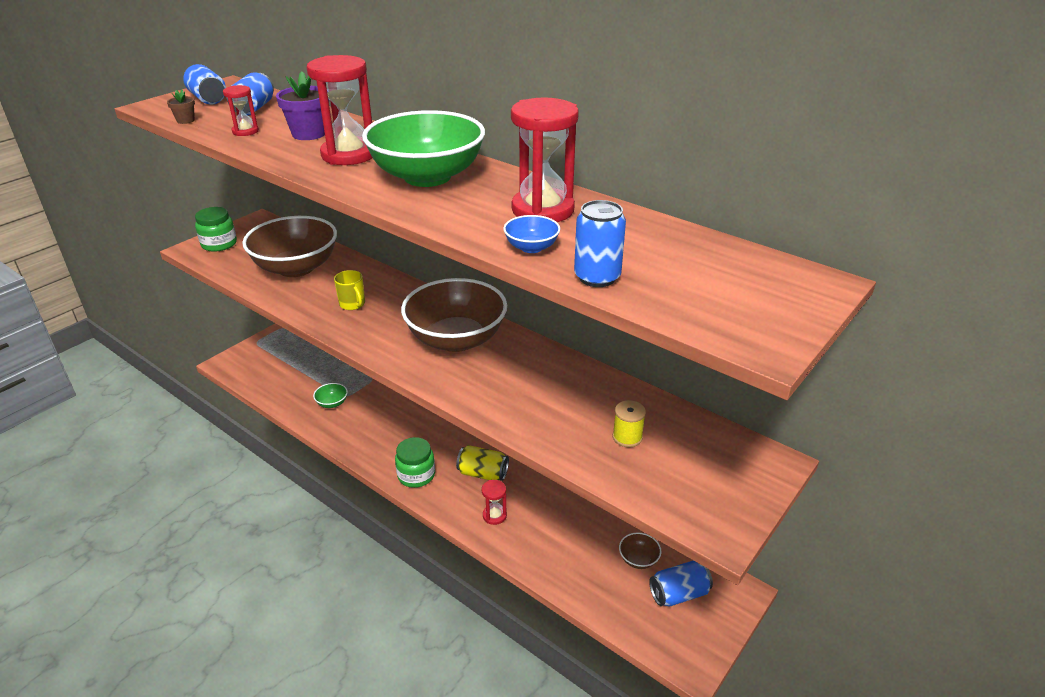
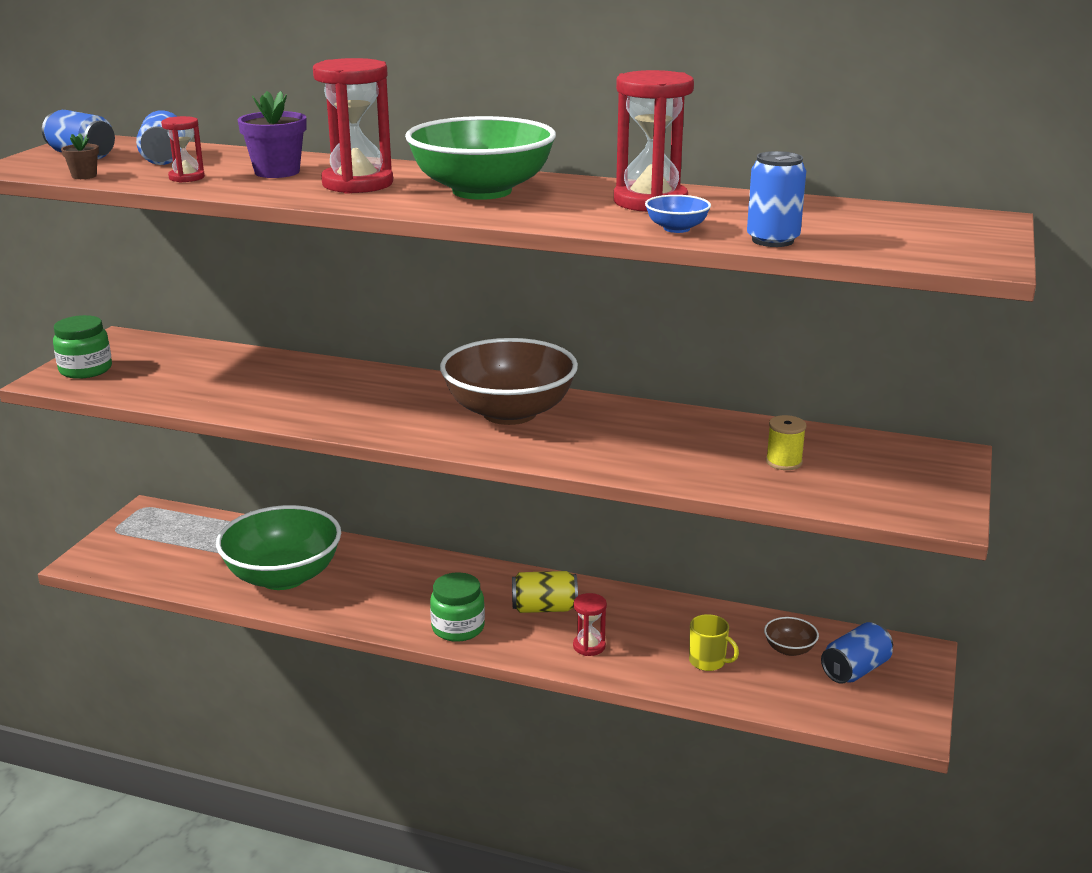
camera: 20 degrees left, 10 degrees down
brown bowl [242,216,337,277] -> none
green bowl [313,383,348,408] -> green bowl [216,505,341,590], size x2.48
yellow mug [334,270,365,310] -> yellow mug moved to [689,614,739,671]

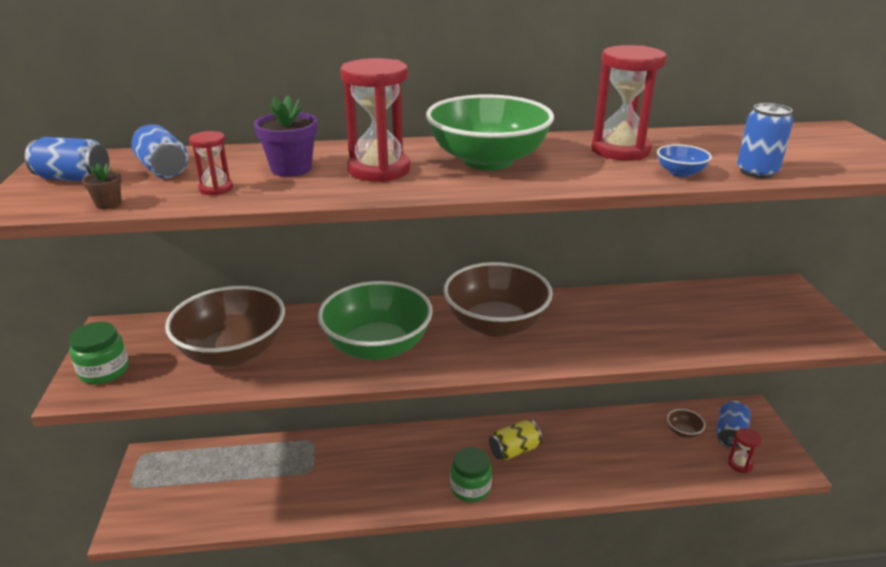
camera: 25 degrees left, 5 degrees up
green bowl [216,505,341,590] -> green bowl moved to [318,281,433,360]
red hourglass [573,593,607,656] -> red hourglass moved to [728,428,762,473]
yellow mug [689,614,739,671] -> none
yellow spool [766,415,807,470] -> none
none -> brown bowl [165,286,285,366]

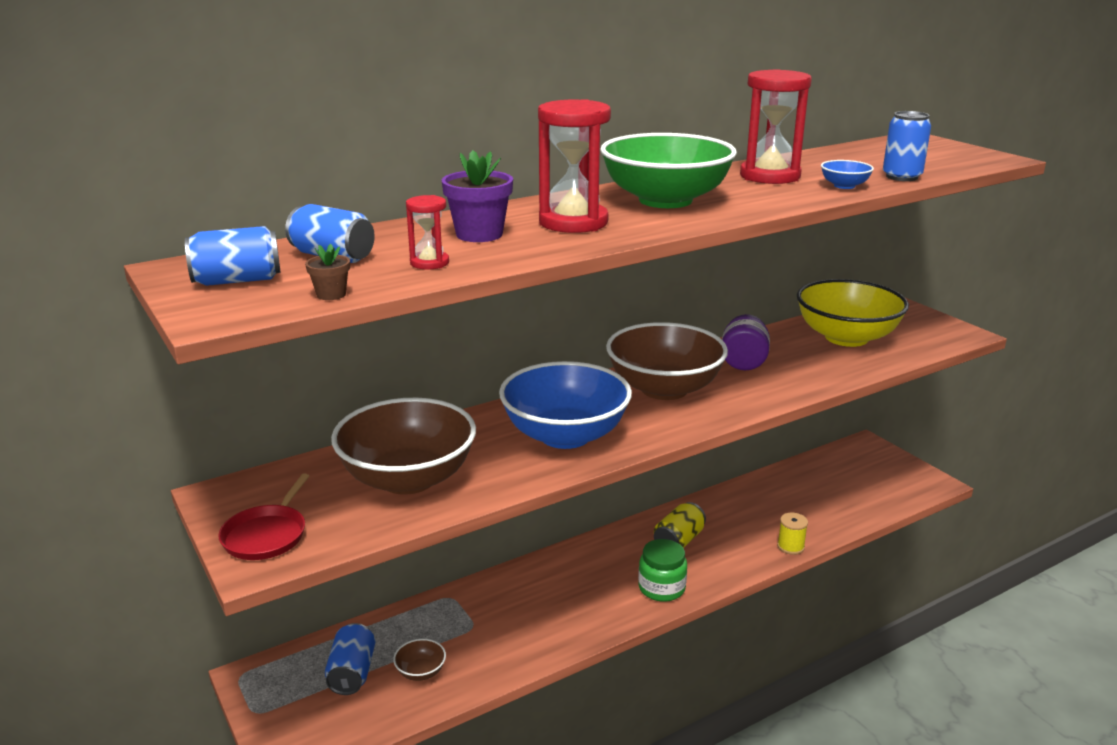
camera: 25 degrees left, 5 degrees down
green jar [69,322,129,384] -> red pan [218,473,309,560]
green bowl [318,281,433,360] -> blue bowl [499,361,632,449]
brown bowl [667,409,705,438] -> brown bowl moved to [393,639,446,681]
blue can [716,401,751,449] -> blue can moved to [325,623,375,695]
red hourglass [728,428,762,473] -> none
none -> purple jar [722,314,770,370]
none -> yellow spool [777,513,808,555]
none -> yellow bowl [797,279,909,347]

